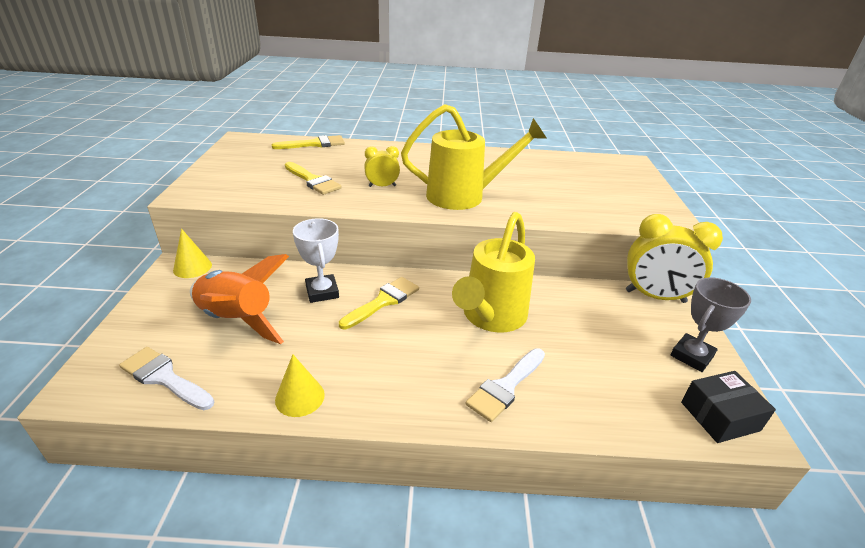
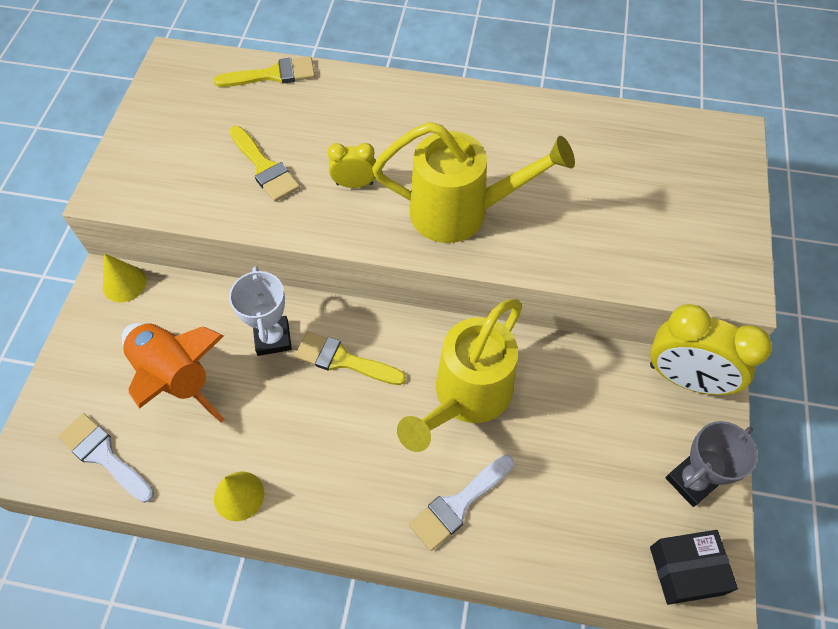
camera: 10 degrees right, 25 degrees up
yellow brush [339,277,419,330] -> yellow brush turned 120 degrees counterclockwise [295,331,406,385]

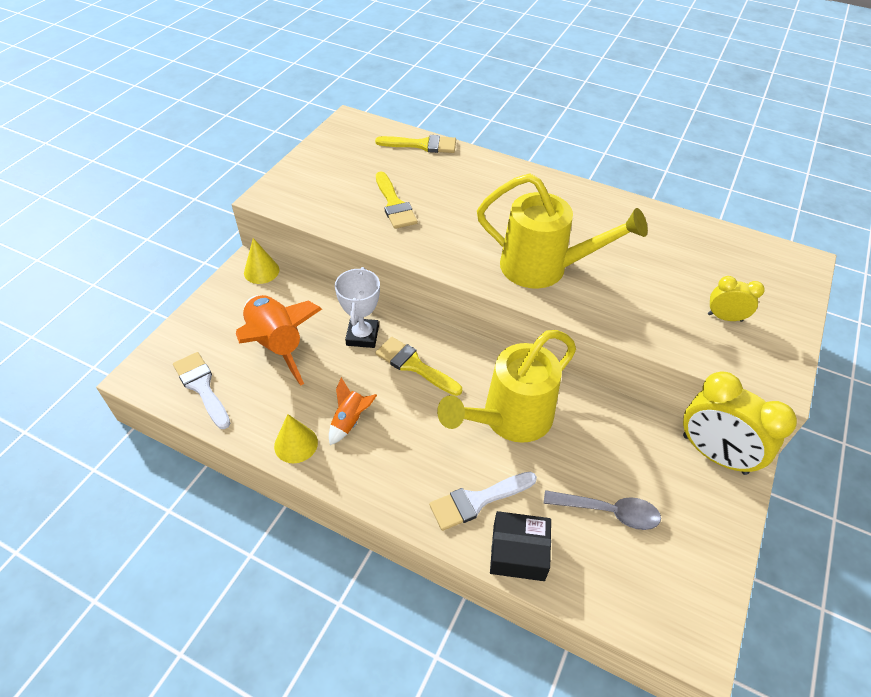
camera: 15 degrees right, 10 degrees down
yellow clock [327,143,376,188] -> yellow clock moved to [708,276,765,322]
black box [650,530,738,605] -> black box moved to [490,511,551,581]
grey trophy [666,421,758,507] -> none
none -> orange rocket [329,377,377,445]
none -> grey spoon [544,490,661,530]

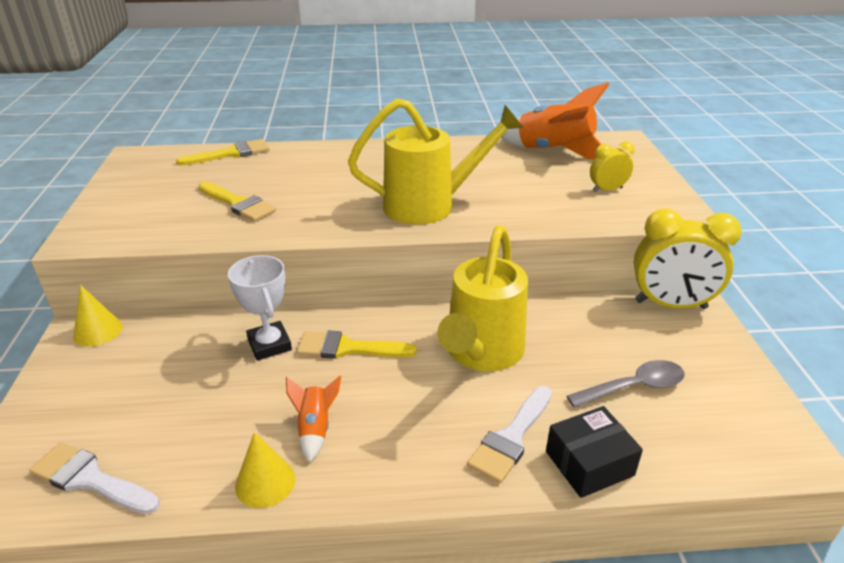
camera: 30 degrees left, 15 degrees down
orange rocket [236,295,322,386] -> orange rocket moved to [501,82,609,160]

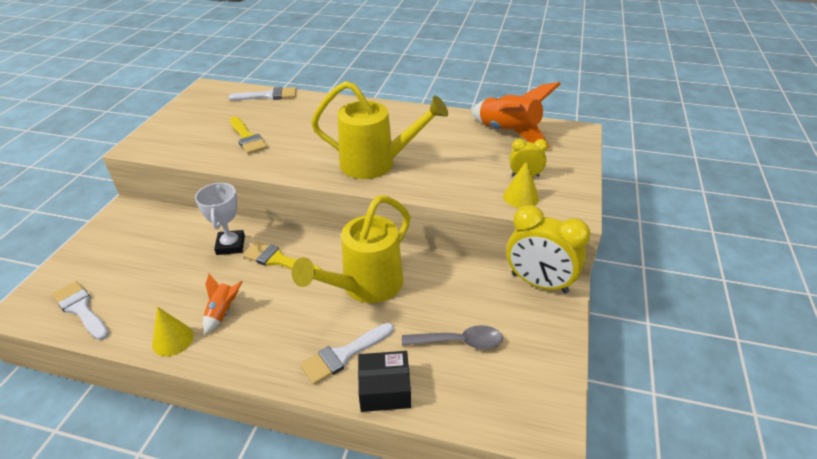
camera: 20 degrees right, 5 degrees up
yellow cone [73,285,123,347] -> yellow cone moved to [503,160,539,208]
yellow brush [176,139,269,166] -> white brush [228,87,296,101]

